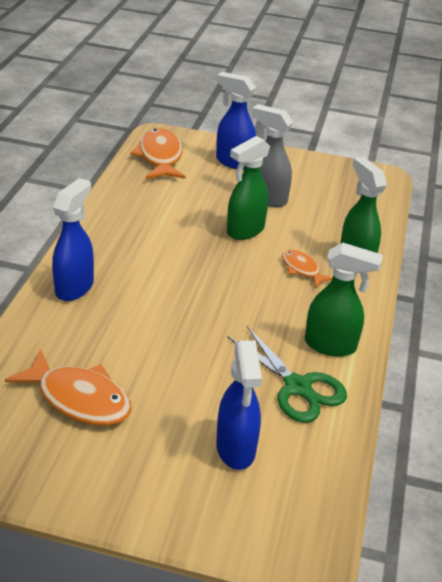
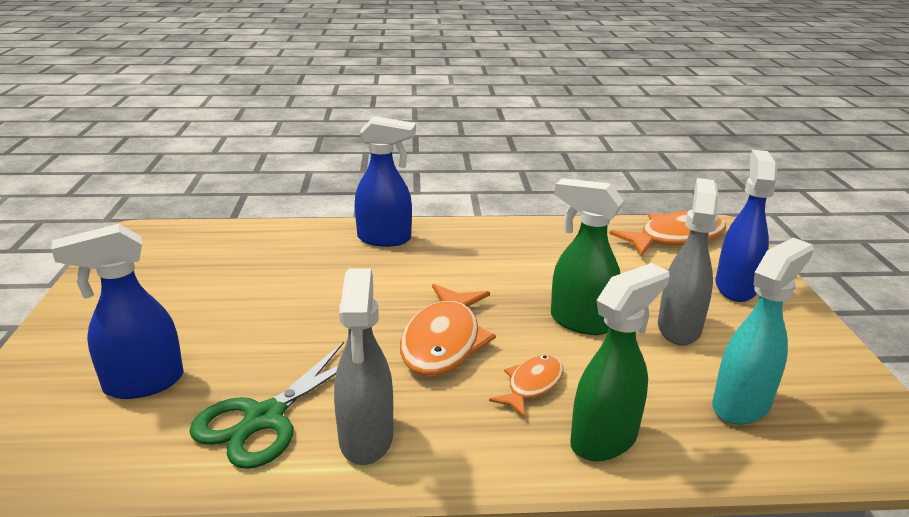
camera: 75 degrees right, 10 degrees down
orange fish [5,349,132,426] -> orange fish moved to [400,284,496,376]
green spray bottle [305,243,383,357] -> grey spray bottle [334,268,393,465]
none -> turquoise spray bottle [712,238,814,425]

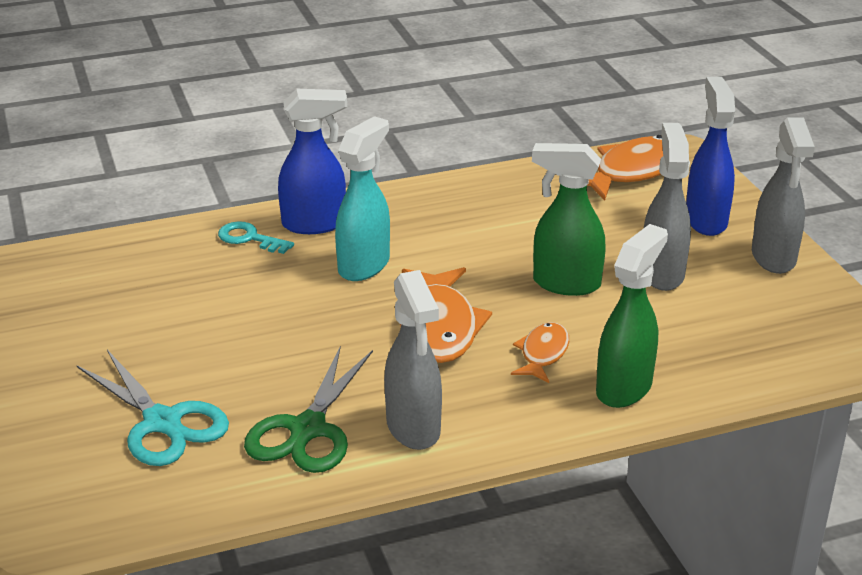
camera: 15 degrees left, 5 degrees up
blue spray bottle [51,224,184,399] -> turquoise scissors [76,350,229,466]
turquoise spray bottle [712,238,814,425] -> turquoise spray bottle moved to [335,116,390,281]
none -> turquoise key [218,222,294,254]
none -> grey spray bottle [752,117,815,274]

